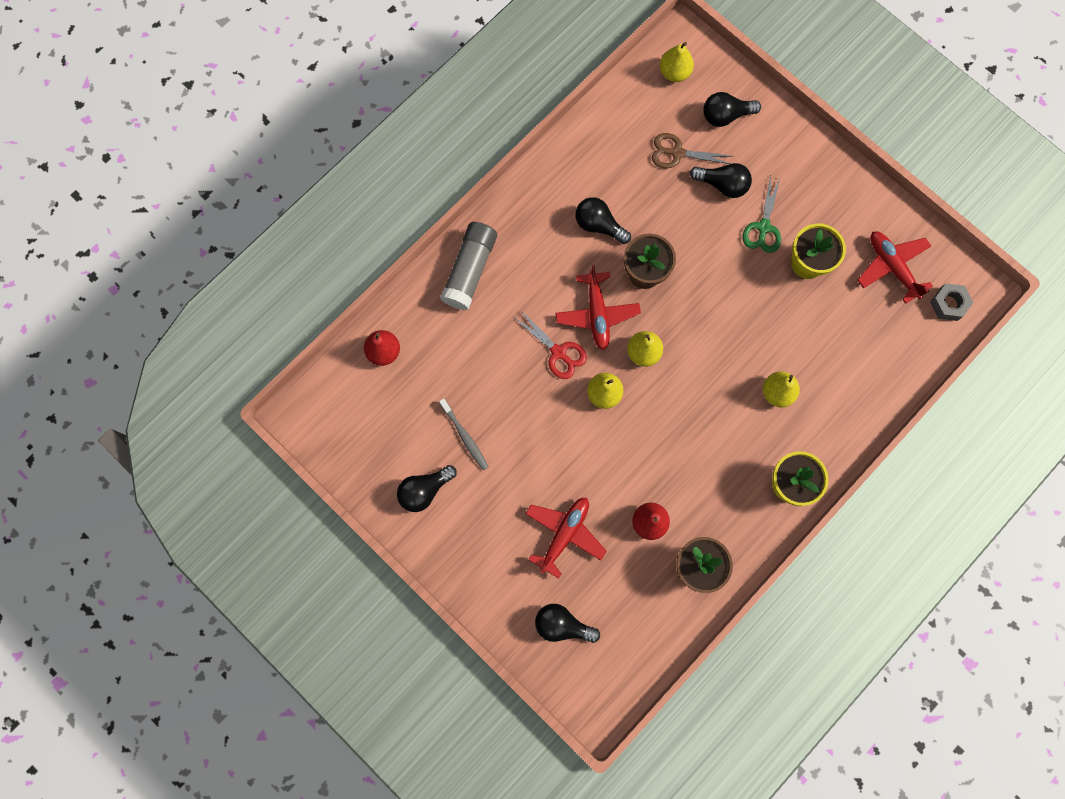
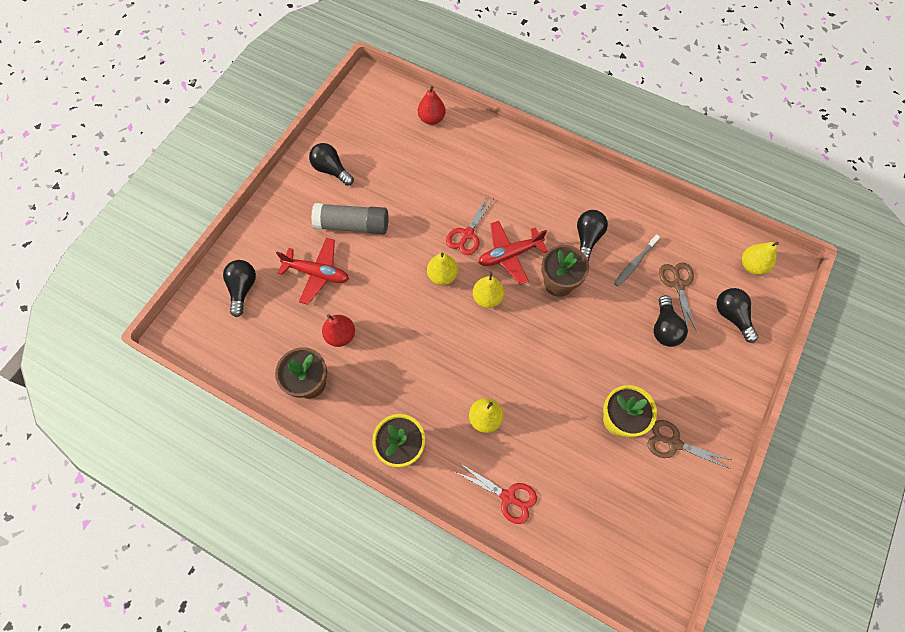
camera: 75 degrees right, 10 degrees down
grey toothbrush [439,398,488,470] -> grey toothbrush moved to [614,234,660,287]
grey glue stick [440,222,497,310] -> grey glue stick moved to [311,203,388,234]
green scissors [742,176,781,253] -> none
red plane [857,231,933,304] -> none
grey nut [930,283,973,321] -> none
none -> red scissors [456,464,537,524]
none -> brown scissors [647,420,731,469]

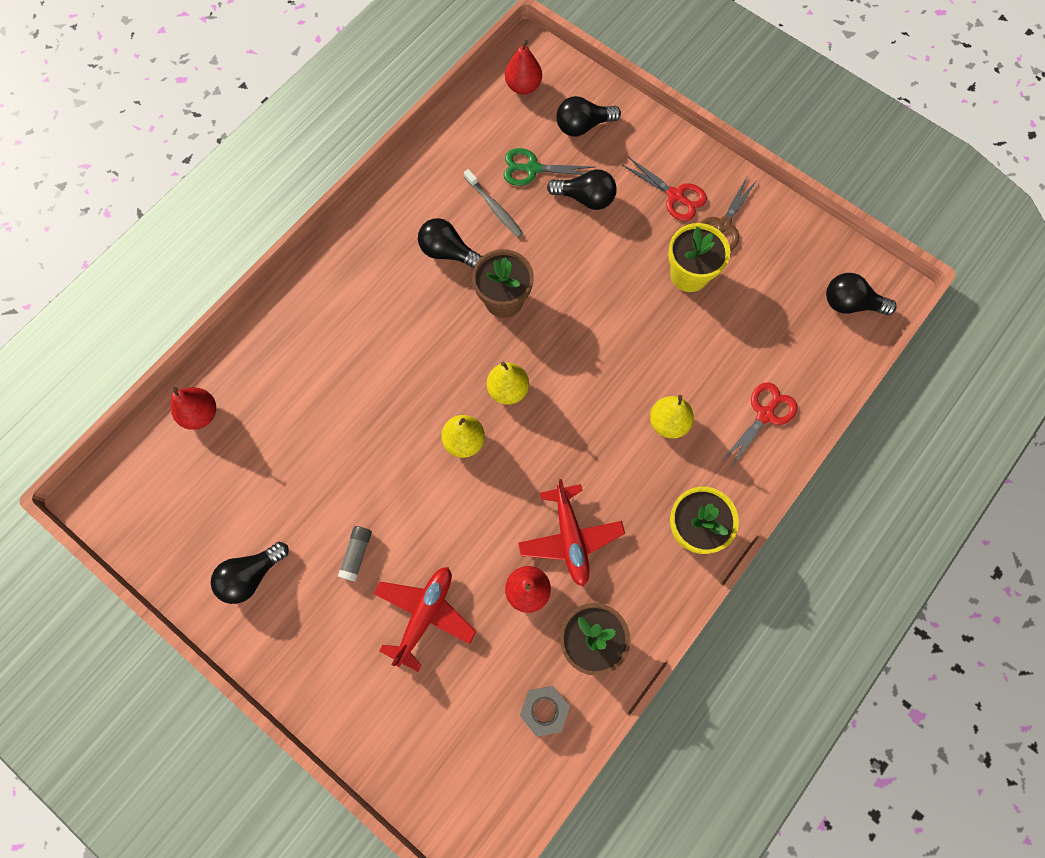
camera: 80 degrees left, 5 degrees up
black light bulb [223,260,256,317] -> black light bulb moved to [826,273,897,315]
grey glue stick [311,203,388,234] -> grey glue stick [338,526,372,581], size x0.49
red scissors [446,197,494,255] -> red scissors moved to [621,157,707,221]
red plane [478,221,548,285] -> red plane moved to [518,479,625,586]
brown scissors [659,262,696,330] -> green scissors [503,148,594,186]
yellow pear [742,242,779,275] -> red pear [505,40,542,95]
none -> grey nut [520,686,570,737]

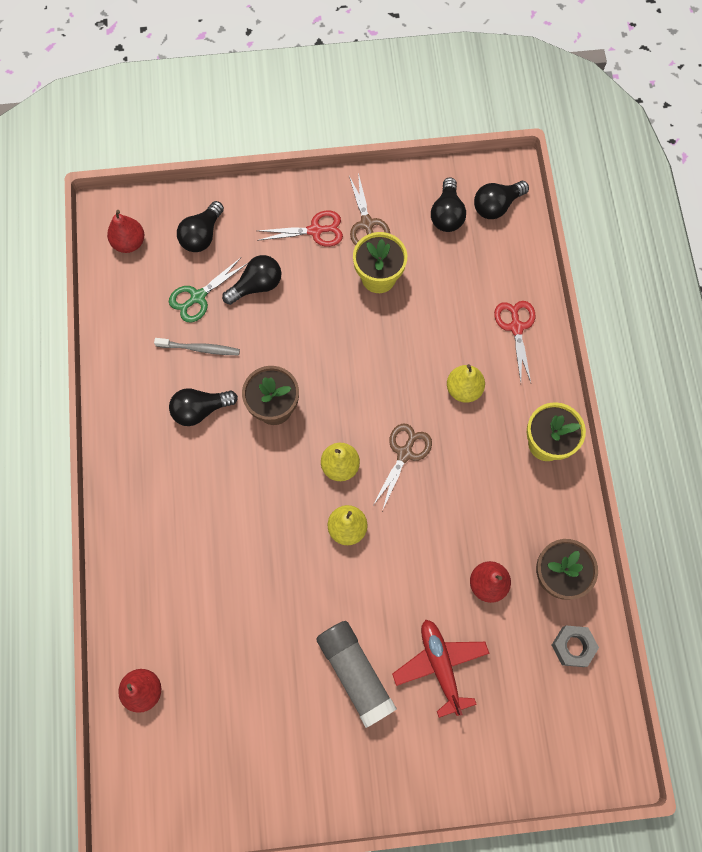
camera: 45 degrees left, 0 degrees up
black light bulb [211,542,289,604] -> black light bulb moved to [431,177,466,232]
grey glue stick [338,526,372,581] -> grey glue stick [316,621,397,728], size x2.06
red plane [518,479,625,586] -> none
none -> brown scissors [373,424,432,511]

